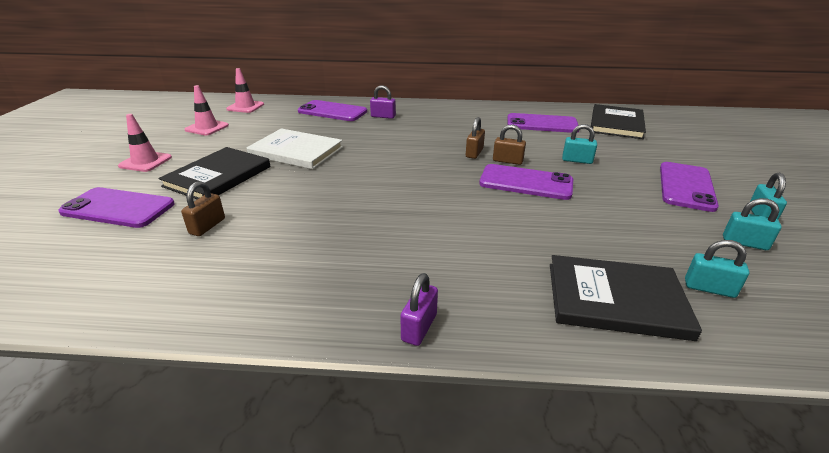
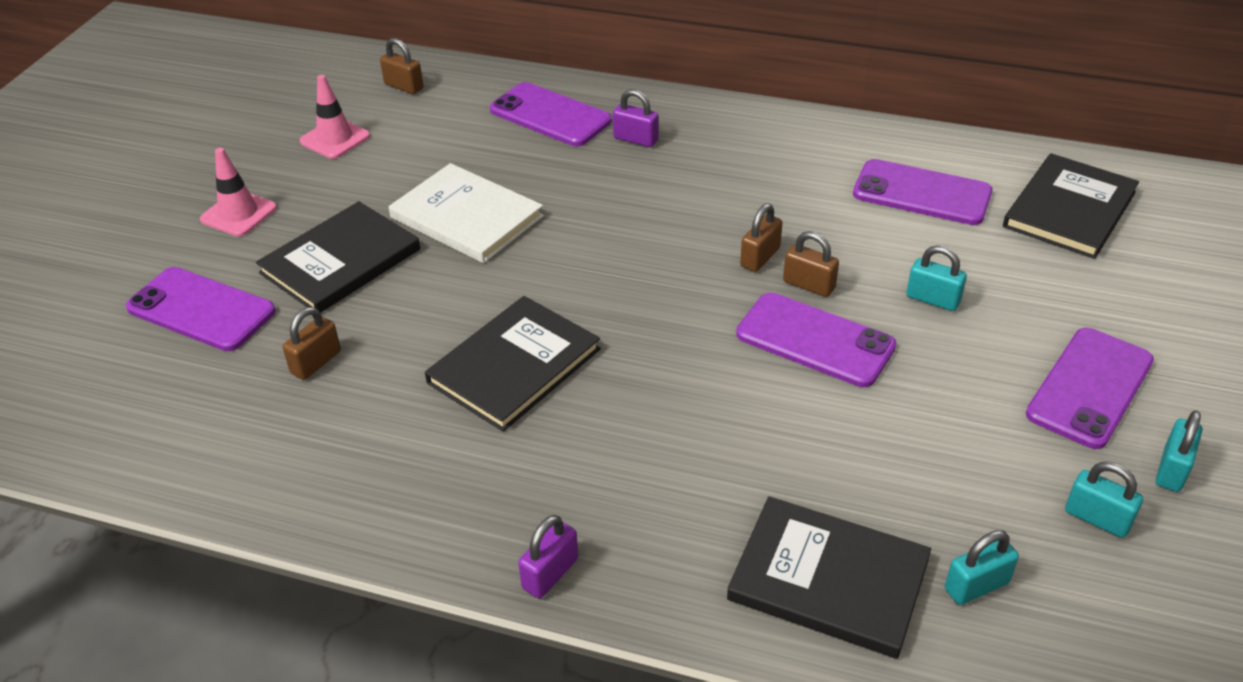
camera: 15 degrees right, 10 degrees up
pink traffic cone [226,68,264,113] -> brown padlock [380,38,423,94]
turquoise padlock [685,240,749,298] -> turquoise padlock turned 60 degrees counterclockwise [945,530,1019,605]
none -> black book [425,296,601,432]

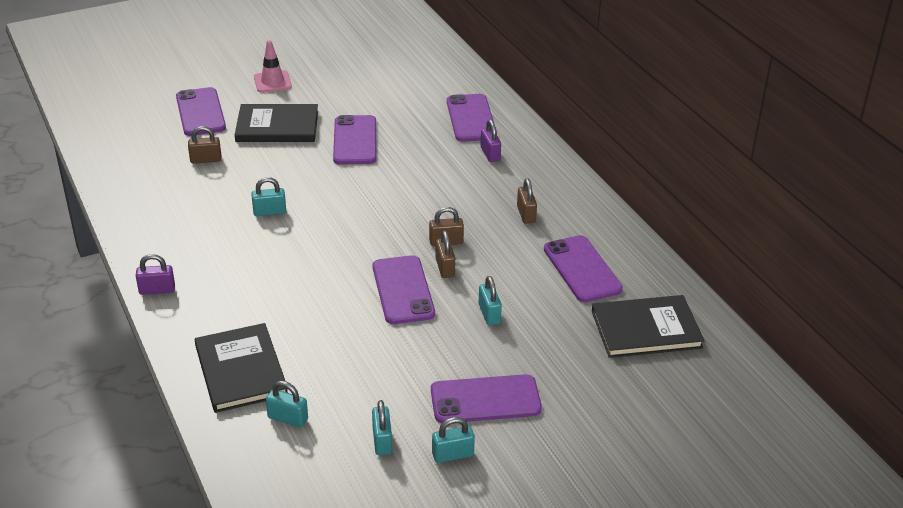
camera: 45 degrees right, 5 degrees down
pink traffic cone [300,75,370,159] -> none
brown padlock [380,38,423,94] -> brown padlock moved to [517,178,537,224]
white book [389,163,544,263] -> purple phone [333,115,377,165]
black book [425,296,601,432] -> turquoise padlock [251,177,286,216]

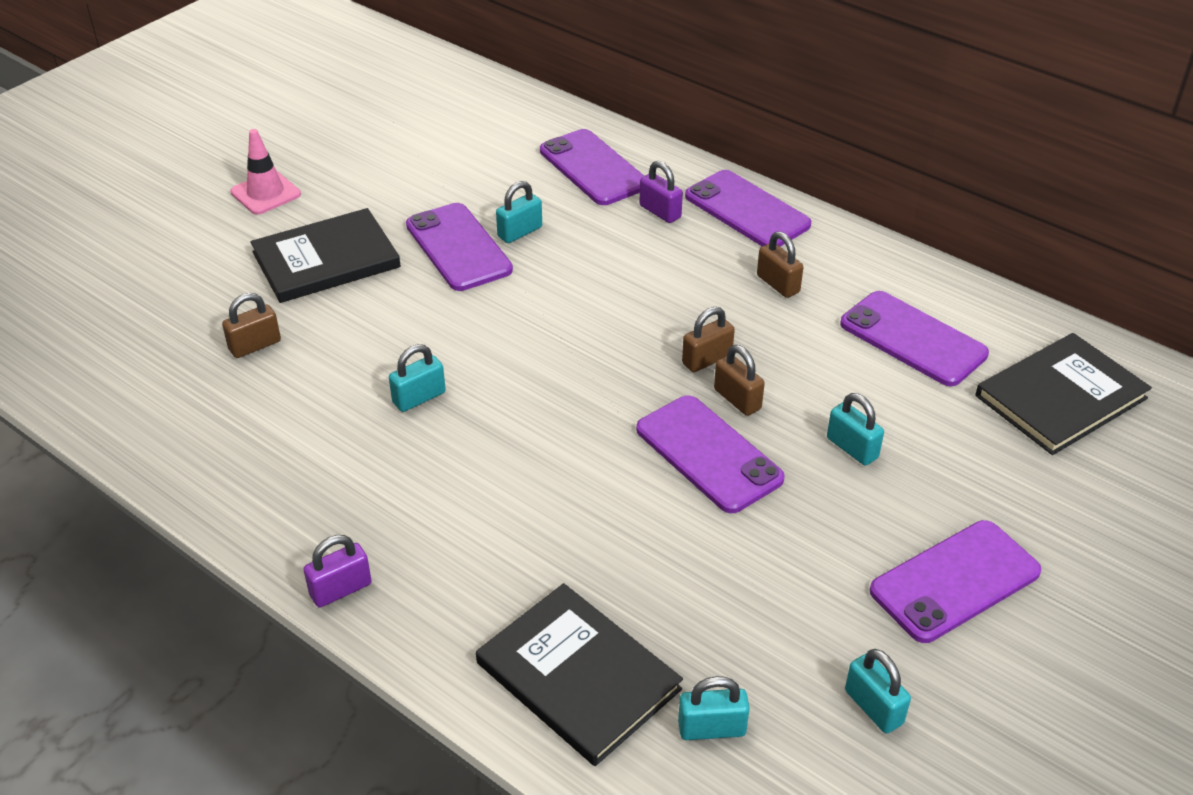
camera: 25 degrees left, 5 degrees up
purple phone [176,87,226,136] -> purple phone moved to [685,170,811,247]
turquoise padlock [432,417,475,463] -> turquoise padlock moved to [496,181,542,243]

